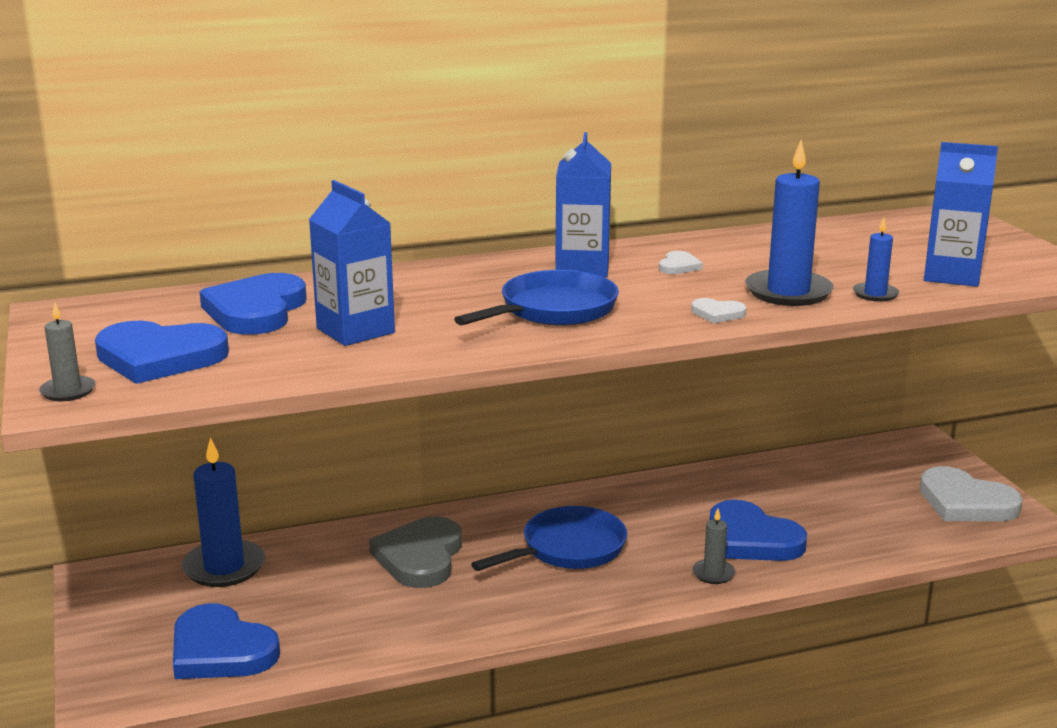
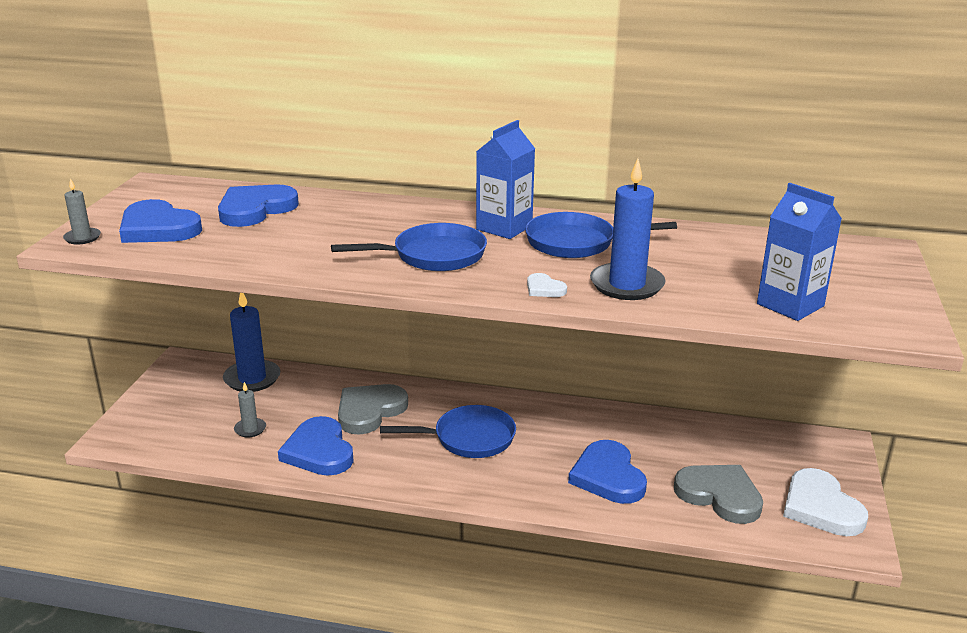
camera: 30 degrees right, 5 degrees up
blue heart [173,603,280,679] -> blue heart moved to [278,416,354,476]
blue carton [309,180,395,346] -> none
white heart [659,251,703,274] -> blue pan [525,212,677,258]
grey candle [692,508,735,584] -> grey candle moved to [234,382,266,438]
blue candle [853,218,899,302] -> none
none -> grey heart [674,465,763,524]

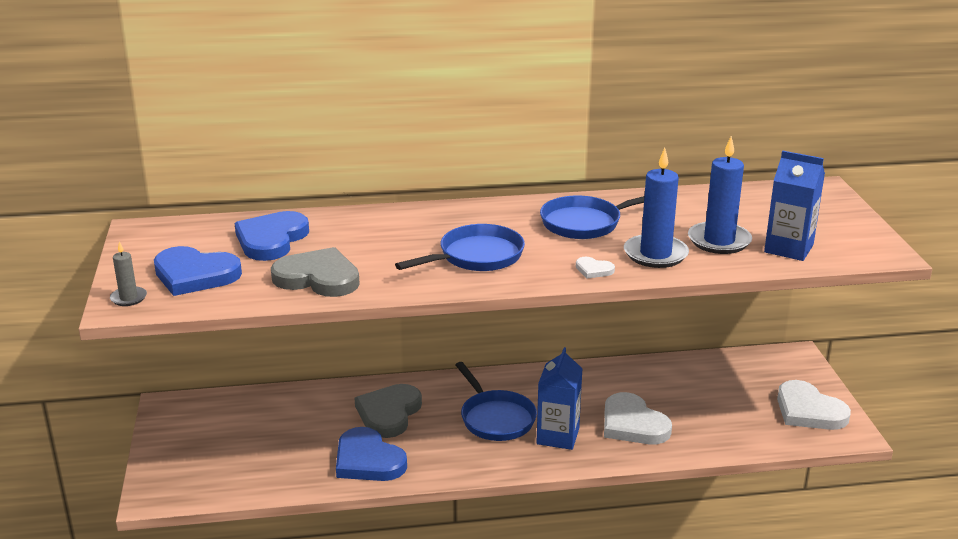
camera: 20 degrees left, 0 degrees up
blue candle [223,293,280,392] -> blue candle moved to [688,136,752,254]
grey candle [234,382,266,438] -> none
blue pan [380,405,516,458] -> blue pan turned 90 degrees clockwise [455,362,537,441]
blue carton [476,120,535,239] -> blue carton moved to [537,347,582,450]
blue heart [568,440,647,504] -> white heart [604,392,672,444]
grey heart [674,465,763,524] -> grey heart moved to [271,247,360,297]

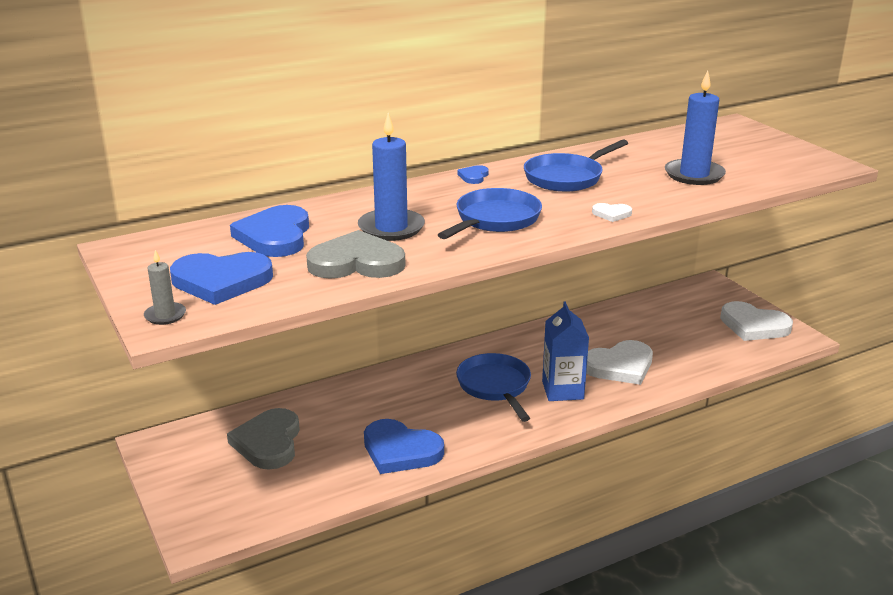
camera: 20 degrees left, 0 degrees up
grey heart [355,384,422,438] -> grey heart moved to [227,408,300,470]
blue pan [455,362,537,441] -> blue pan turned 150 degrees counterclockwise [456,353,531,422]
white heart [604,392,672,444] -> white heart turned 60 degrees counterclockwise [586,340,653,385]
blue candle [624,148,689,268] -> blue candle moved to [358,113,425,241]
blue carton [764,151,825,261] -> none
none -> blue heart [457,165,489,184]

